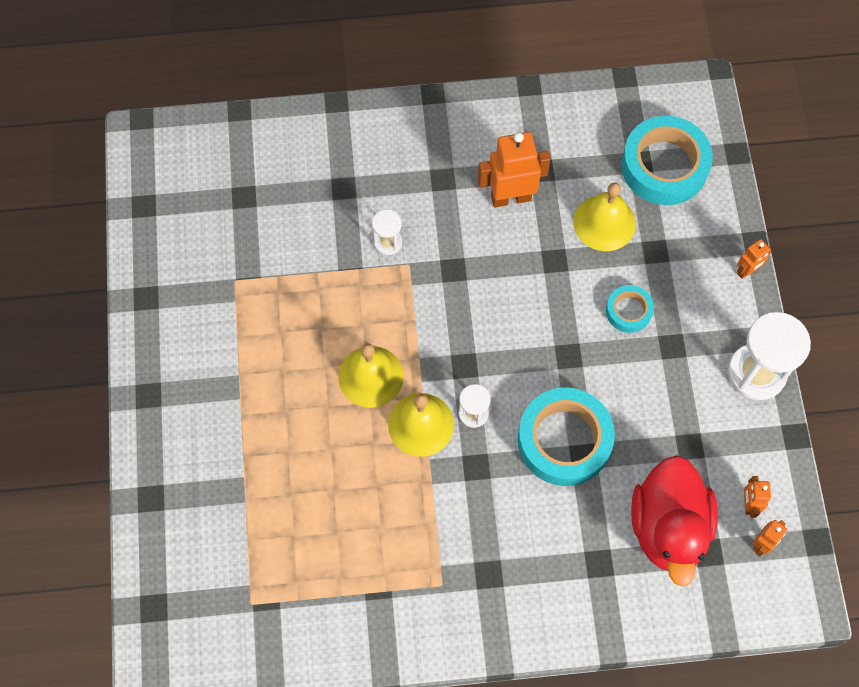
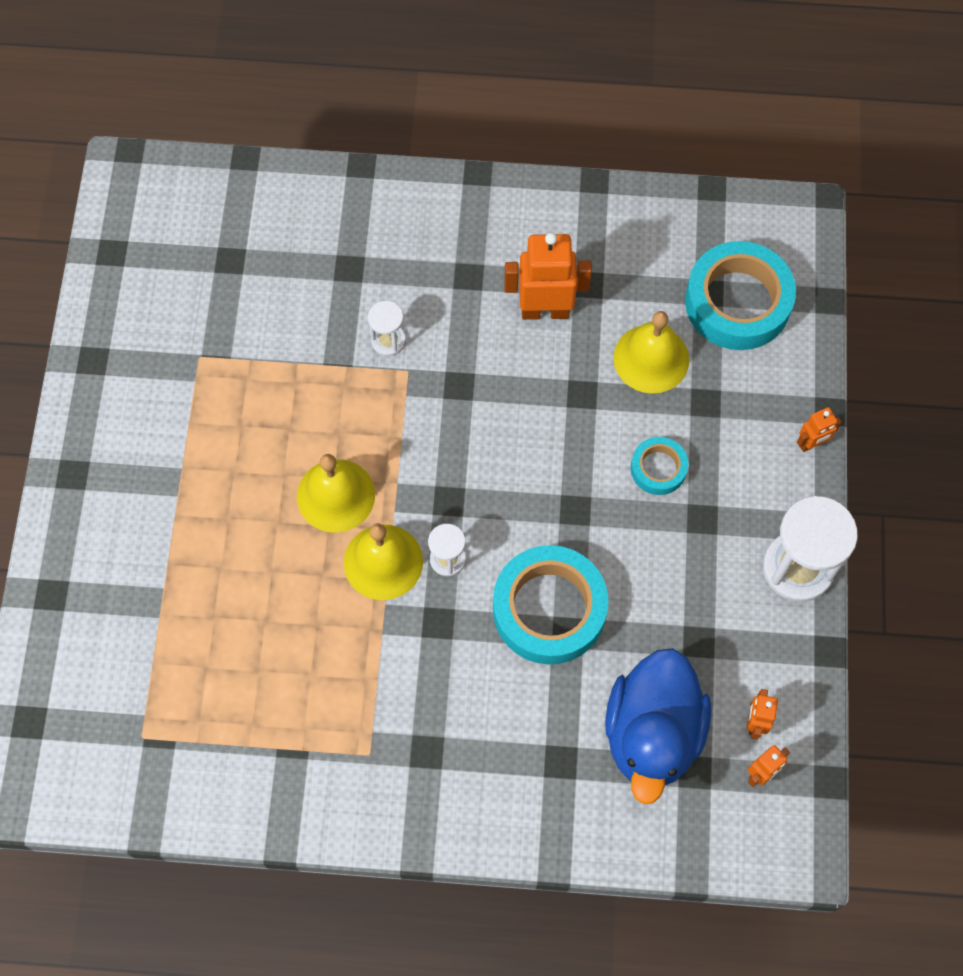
camera: 10 degrees right, 0 degrees up
red duck [631,455,718,587] -> blue duck [605,648,711,804]

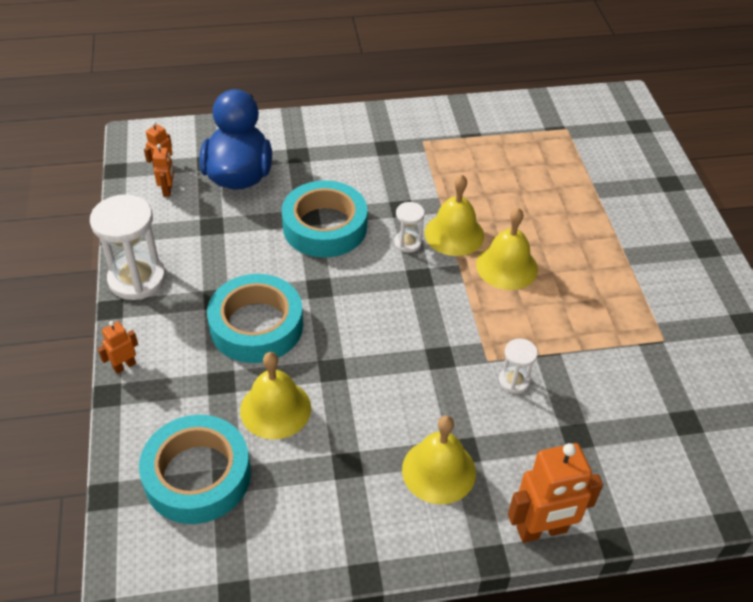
camera: 165 degrees right, 20 degrees down
orange robot [504,233,592,320] -> orange robot moved to [508,443,603,543]
turquoise tape [631,437,688,495] -> turquoise tape [207,274,303,363], size x1.96
none -> yellow bell [402,415,476,504]

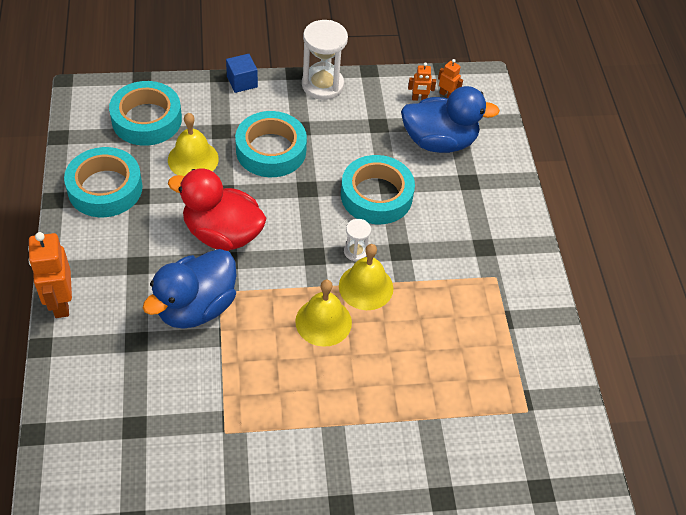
camera: 90 degrees right, 5 degrees up
orange robot [97,321,138,374] -> blue cube [226,54,258,93]
yellow bell [402,415,476,504] -> none
white hourglass [499,338,538,393] -> blue duck [143,249,237,329]
none -> turquoise tape [64,147,143,217]
none -> red duck [168,169,267,251]

